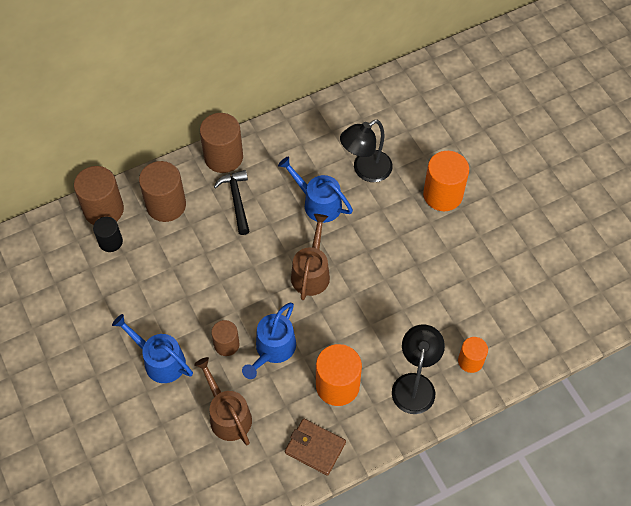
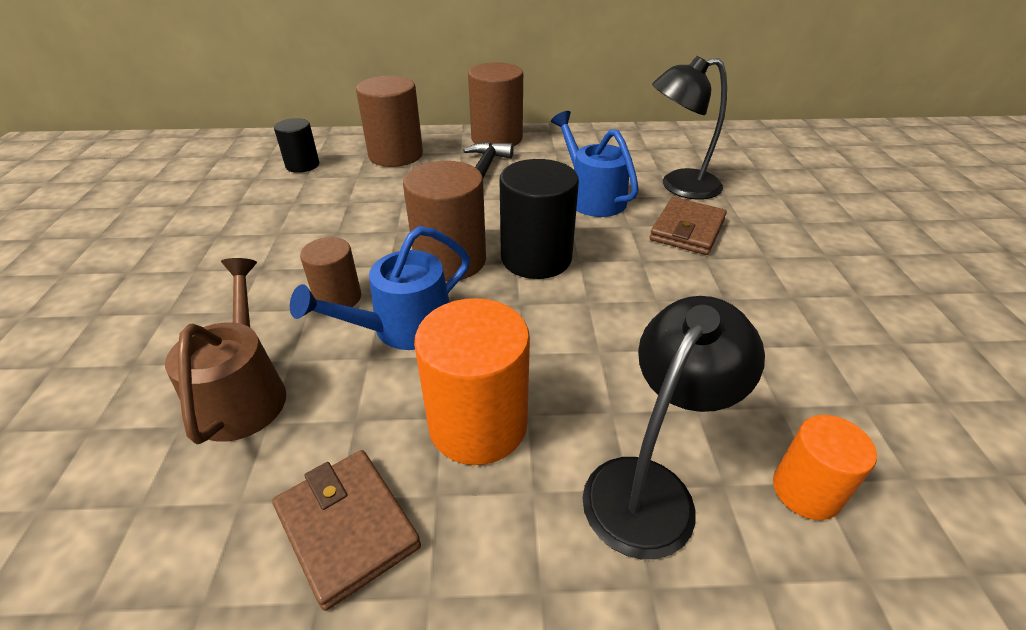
camera: 25 degrees right, 20 degrees down
brown cylinder [74,166,124,225] -> brown cylinder moved to [403,161,486,281]
blue watering can [112,314,193,383] -> none
brown watering can [291,214,330,300] -> black cylinder [500,159,579,279]
orange cylinder [423,151,469,211] -> none
none -> brown wallet [650,197,727,255]

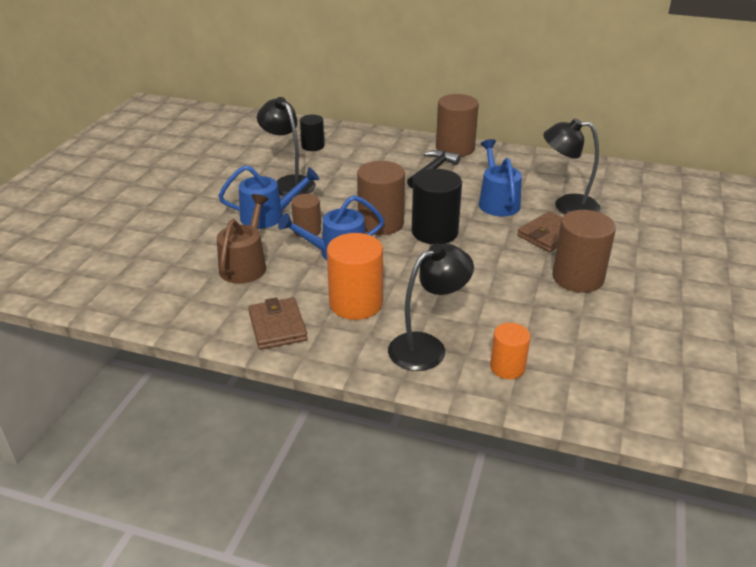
camera: 20 degrees right, 5 degrees down
brown cylinder [356,75,423,167] -> brown cylinder moved to [552,210,616,293]
none -> blue watering can [218,165,319,229]
none -> black lamp [257,97,316,196]

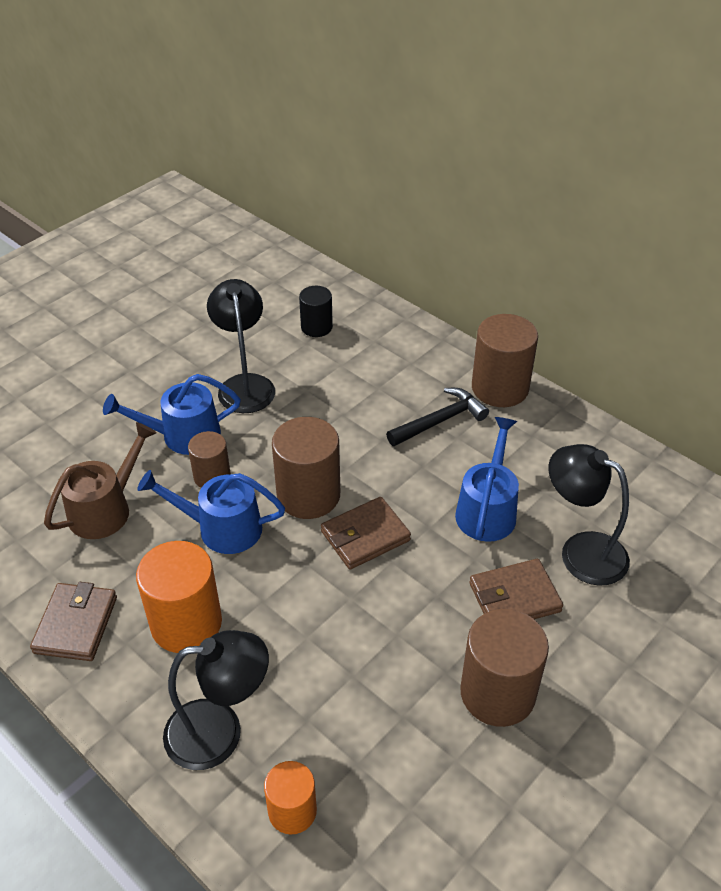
camera: 25 degrees right, 10 degrees up
blue watering can [218,165,319,229] -> blue watering can turned 150 degrees clockwise [103,374,241,455]
black cylinder [412,169,462,244] -> brown wallet [321,497,411,570]

